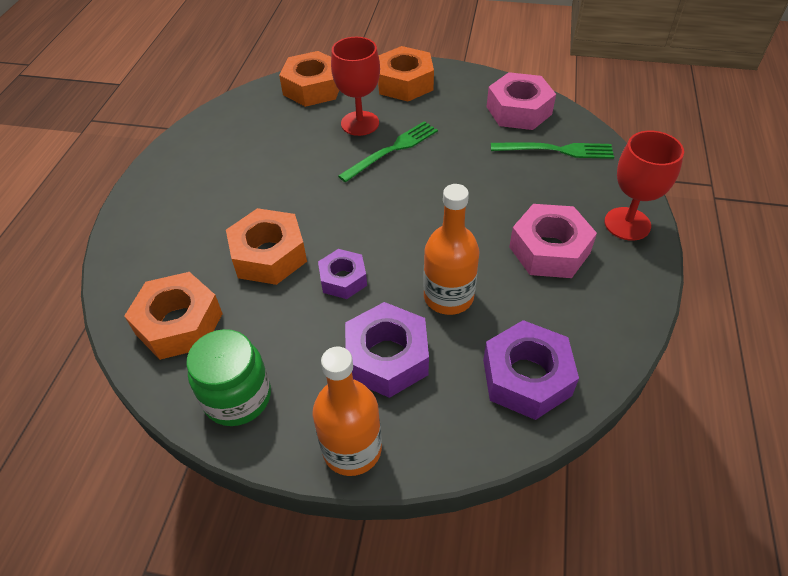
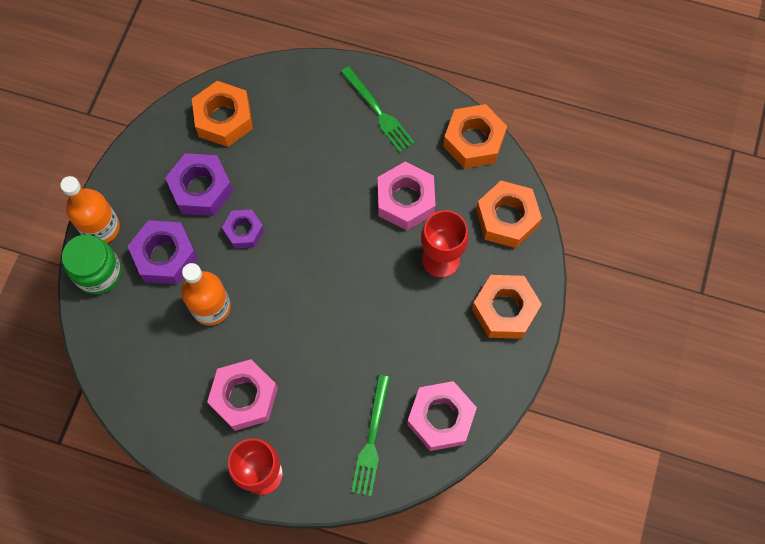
camera: 95 degrees right, 20 degrees up
green jar [186,329,271,426] -> green jar moved to [62,235,122,294]
orange nut [226,208,307,285] -> orange nut moved to [443,104,507,168]
green fork [338,121,438,182] -> green fork moved to [341,66,415,153]
purple nut [483,320,579,420] -> purple nut moved to [165,153,233,216]
none -> pink nut [378,162,436,230]

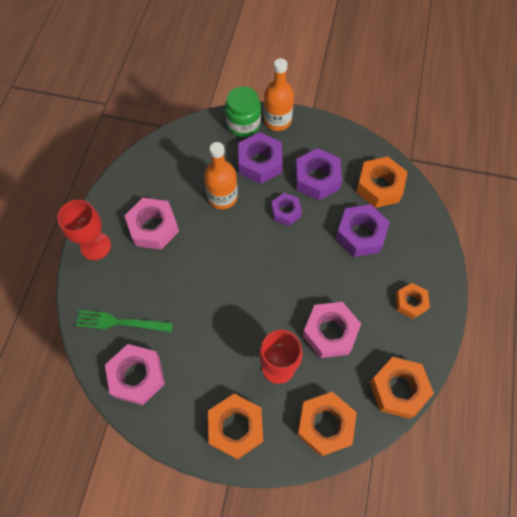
camera: 85 degrees right, 5 degrees down
green fork [341,66,415,153] -> orange nut [395,283,430,319]
none -> purple nut [336,204,390,257]

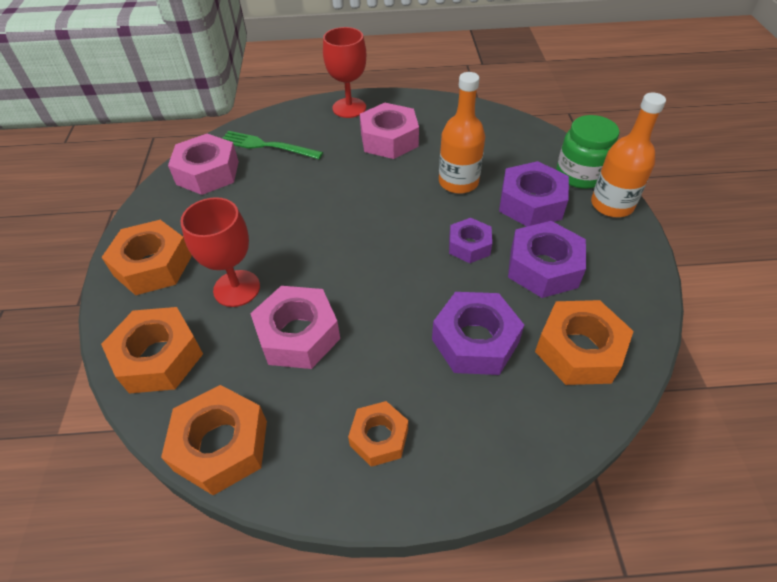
camera: 75 degrees right, 15 degrees down
green fork [75,310,173,332] -> green fork turned 60 degrees counterclockwise [222,131,323,159]

